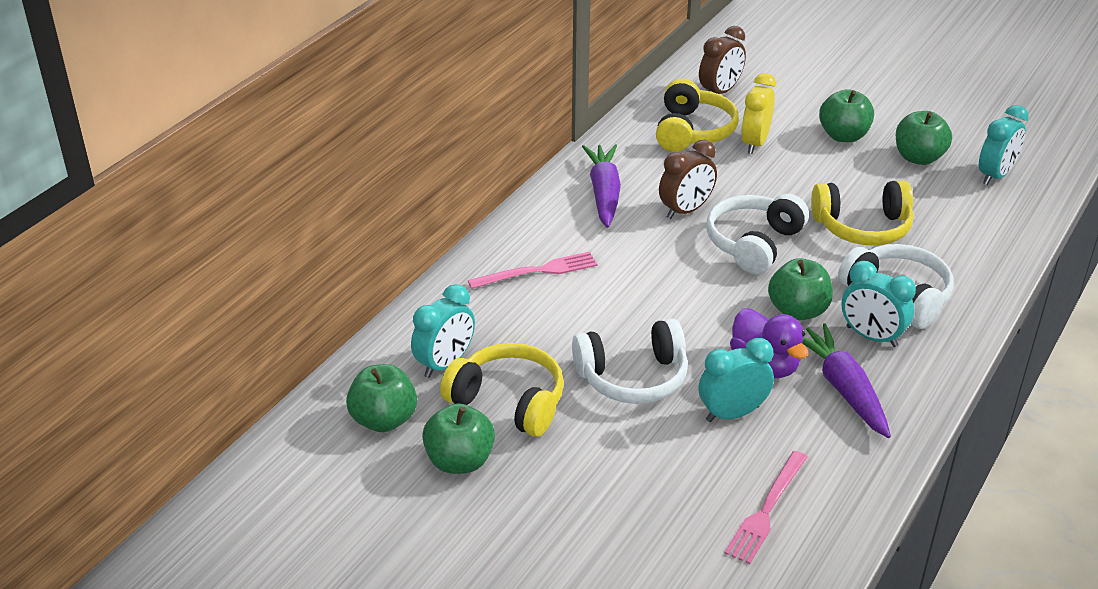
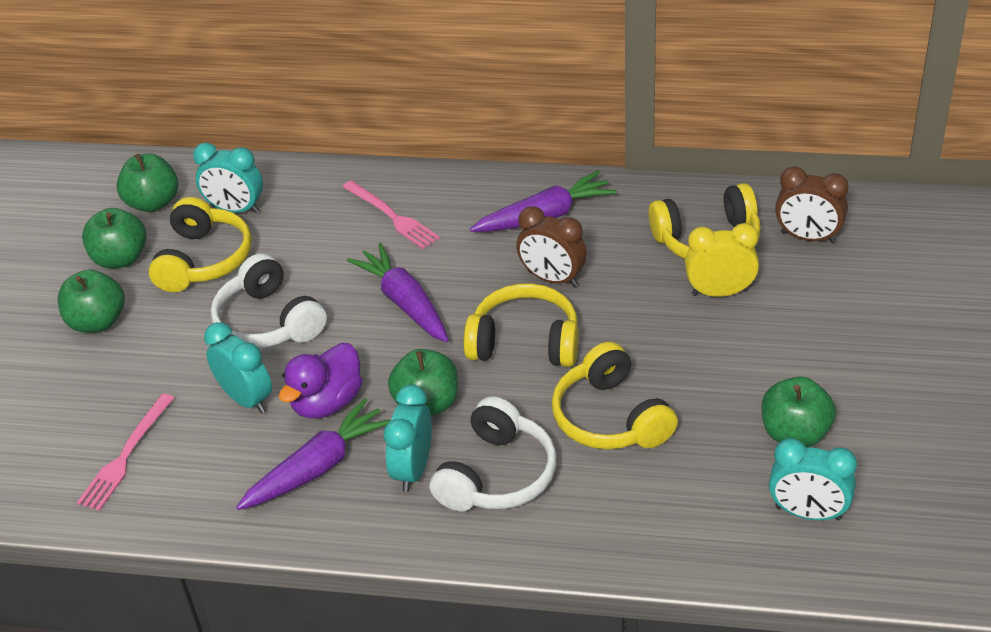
camera: 70 degrees right, 5 degrees up
white headphones [706,194,809,274] -> yellow headphones [463,283,579,367]
pink fork [724,451,807,564] -> pink fork turned 75 degrees counterclockwise [77,394,174,511]
green apple [819,89,874,142] -> green apple moved to [58,269,125,333]
none -> purple carrot [347,243,449,342]

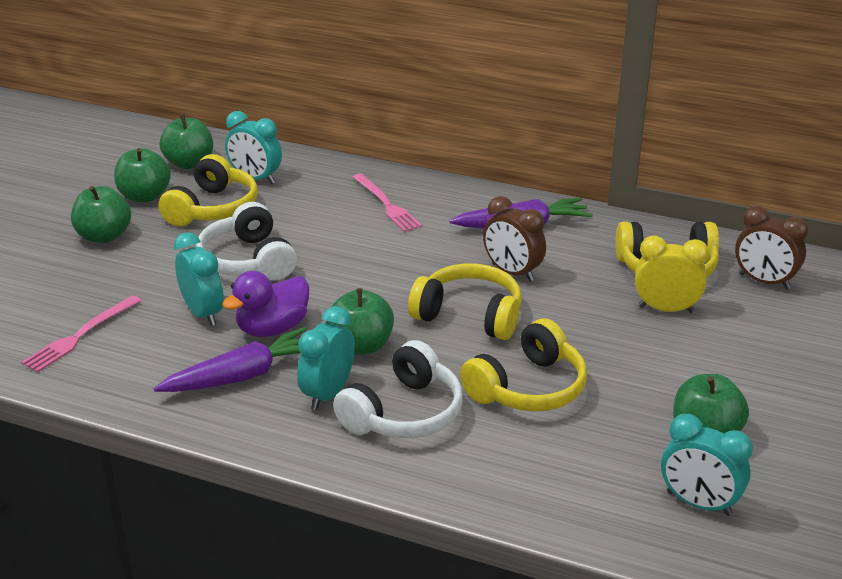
camera: 10 degrees right, 10 degrees down
purple carrot [347,243,449,342] -> none
yellow headphones [552,342,678,450] -> yellow headphones turned 120 degrees counterclockwise [460,319,587,412]

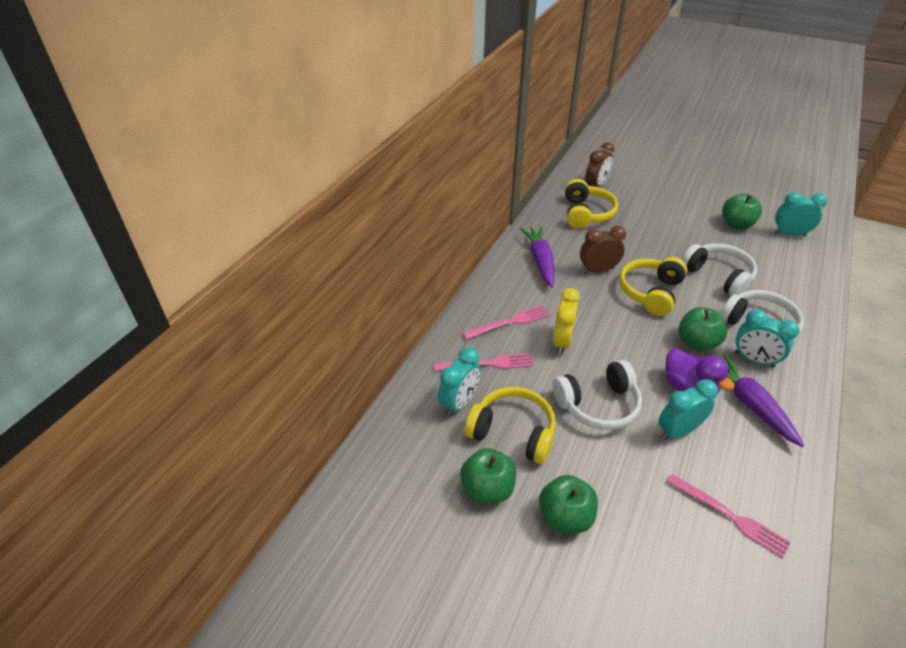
camera: 85 degrees left, 10 degrees up
green apple [160,115,213,169] -> none
yellow headphones [460,319,587,412] -> white headphones [682,243,757,296]
brown clock [483,196,546,282] -> brown clock turned 150 degrees counterclockwise [580,226,626,273]
yellow clock [635,236,709,313] -> yellow clock moved to [552,288,580,354]
turquoise clock [661,414,753,516] -> turquoise clock turned 120 degrees counterclockwise [774,192,827,236]
none -> pink fork [434,353,533,371]

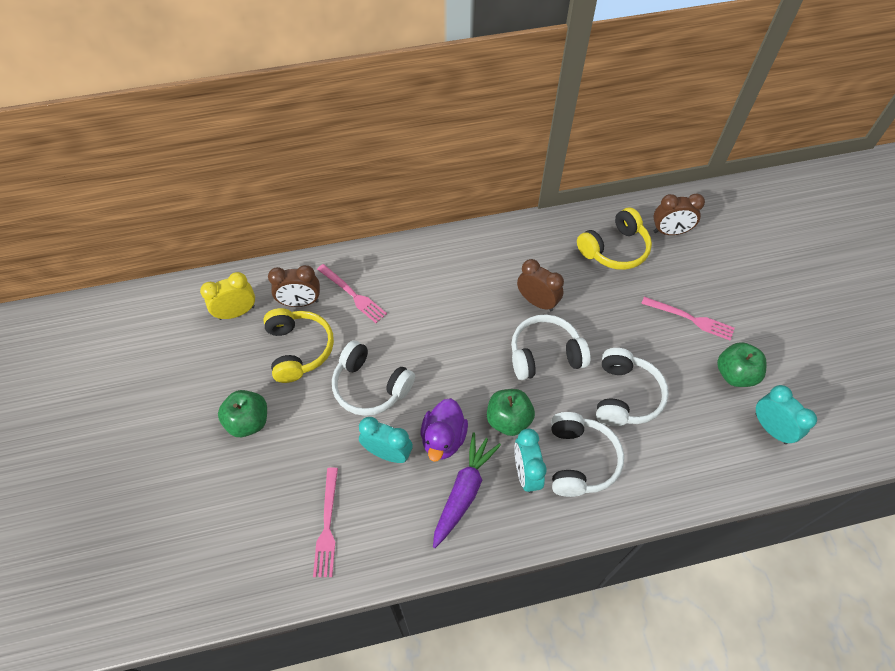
camera: 50 degrees right, 15 degrees up
turquoise clock [438,347,481,416] -> brown clock [268,265,320,307]
green apple [460,448,516,504] -> none
pink fork [462,305,550,339] -> pink fork moved to [641,297,735,341]
purple carrot [520,226,554,287] -> none
yellow clock [552,288,580,354] -> yellow clock moved to [200,272,255,320]
yellow headphones [619,257,687,316] -> white headphones [511,314,591,380]

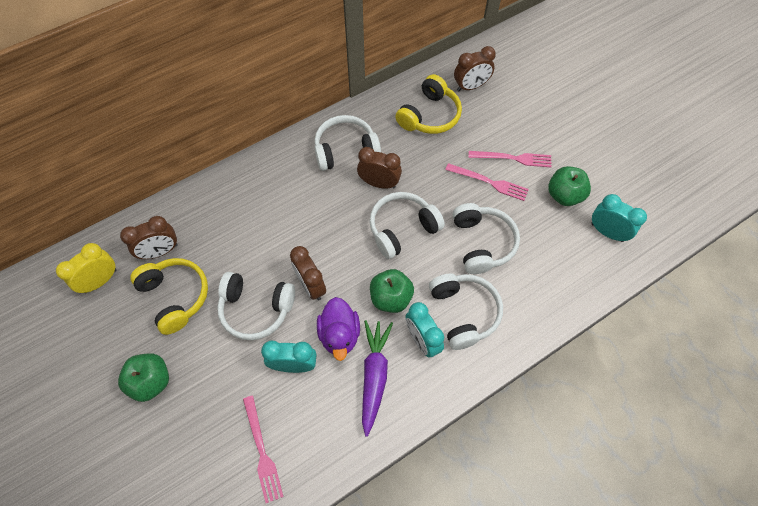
camera: 20 degrees left, 5 degrees up
pink fork [317,264,387,323] -> pink fork moved to [445,163,529,201]
none -> brown clock [290,246,326,301]
none -> white headphones [314,115,381,171]

